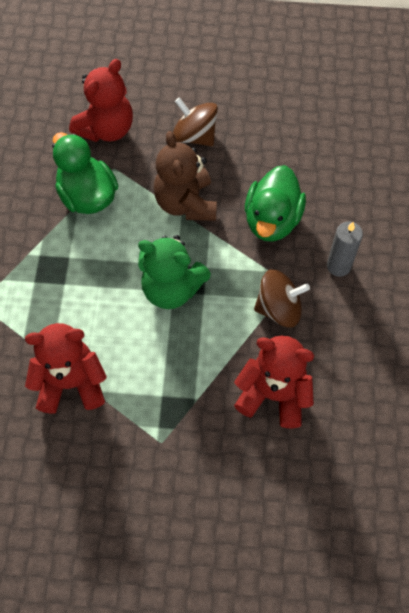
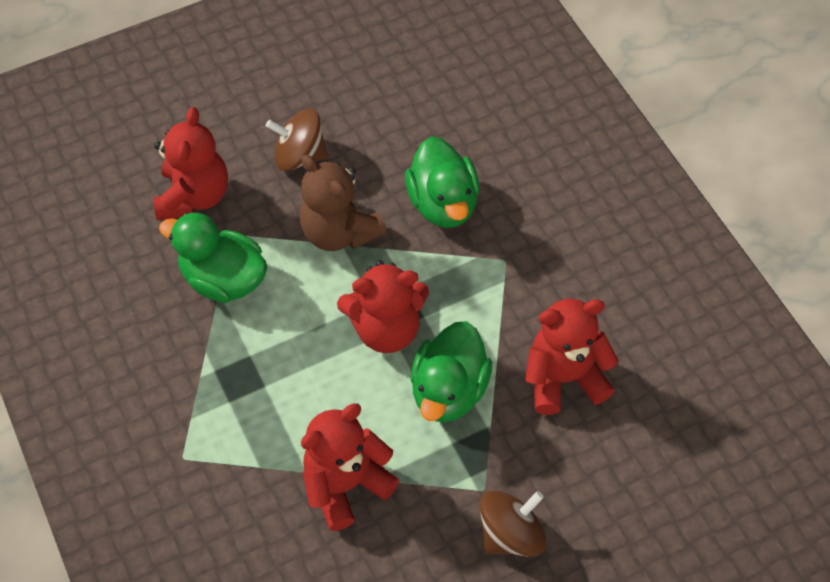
camera: 30 degrees left, 5 degrees down
green teddy bear [138,235,211,309] -> red teddy bear [337,260,429,353]
brown spinning top [254,269,310,328] -> brown spinning top moved to [480,491,546,557]
grey candle [327,221,363,277] -> none
none -> green duck [410,321,492,422]

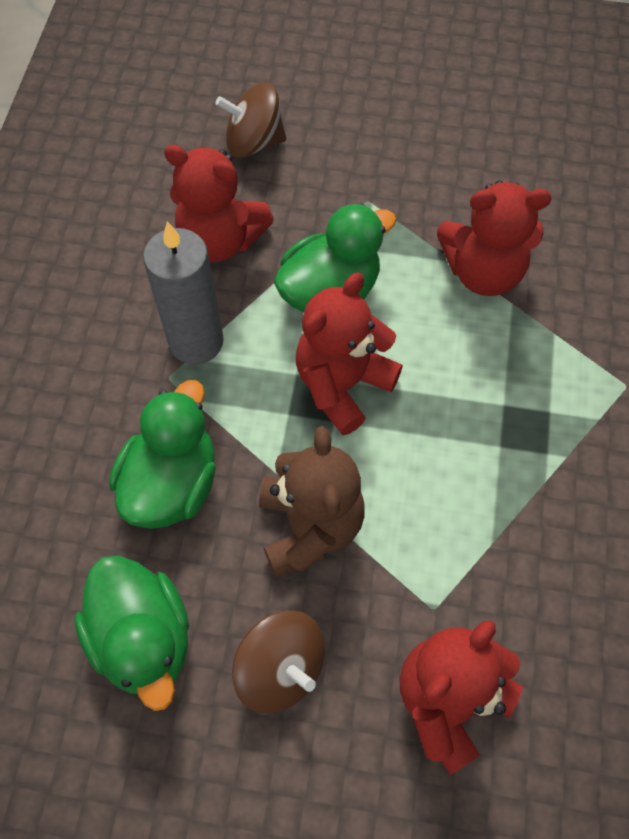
camera: 145 degrees left, 5 degrees up
green duck [159,213,267,303] -> green duck moved to [74,555,189,711]
red teddy bear [337,260,429,353] -> red teddy bear turned 75 degrees counterclockwise [296,272,403,435]
brown spinning top [480,491,546,557] -> brown spinning top moved to [216,82,286,158]
none -> grey candle [143,221,224,365]

